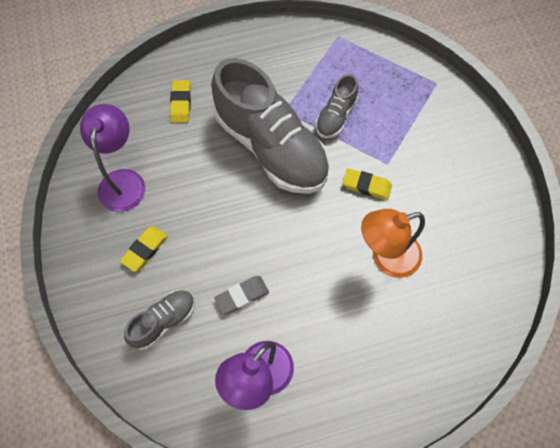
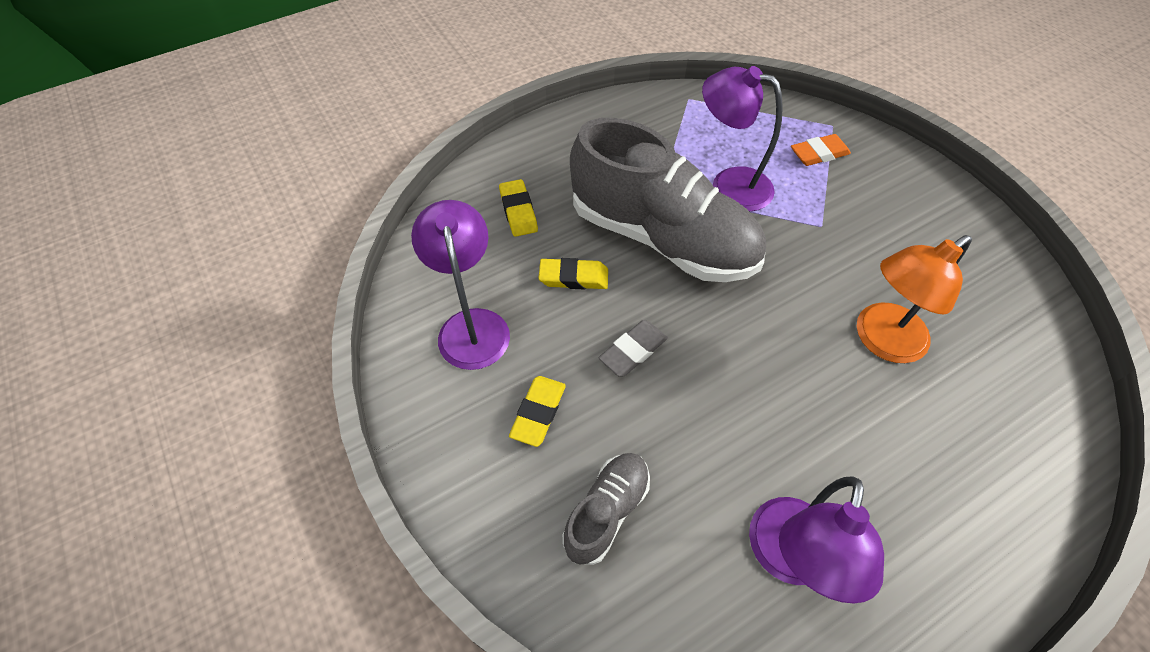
camera: 15 degrees left, 10 degrees down
grey eraser [214,276,269,315] -> grey eraser moved to [598,320,668,377]
grey shoe [316,74,359,138] -> purple lamp [702,66,783,212]
yellow eraser [342,168,392,200] -> yellow eraser moved to [539,258,608,289]
none -> orange eraser [791,134,851,166]

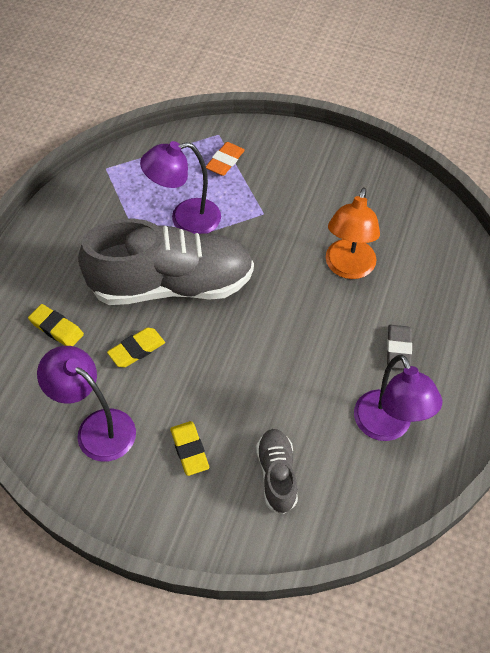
camera: 40 degrees left, 0 degrees up
grey eraser [598,320,668,377] -> grey eraser moved to [387,325,412,369]

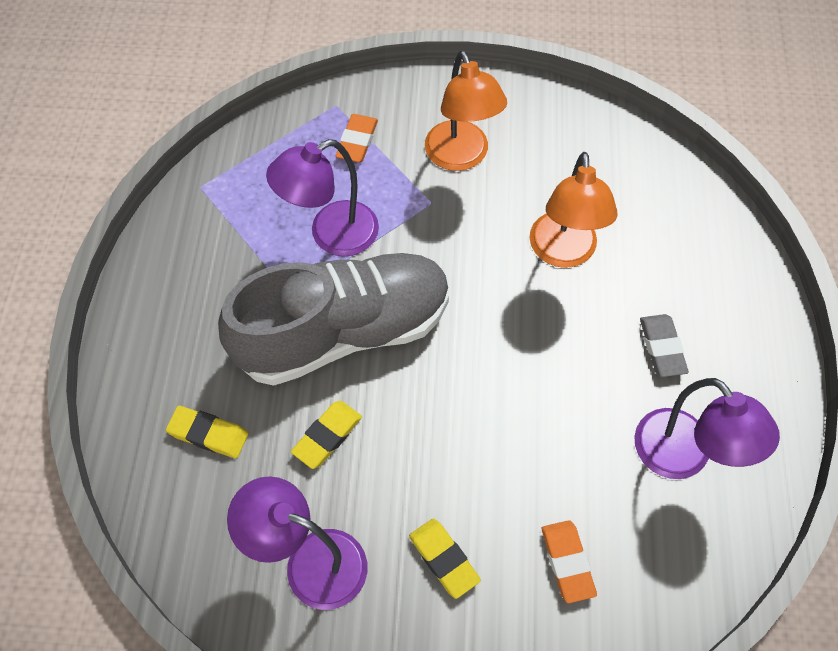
camera: 15 degrees left, 5 degrees up
grey shoe [256,429,298,514] -> orange eraser [542,520,597,603]
none -> orange lamp [425,50,507,171]

